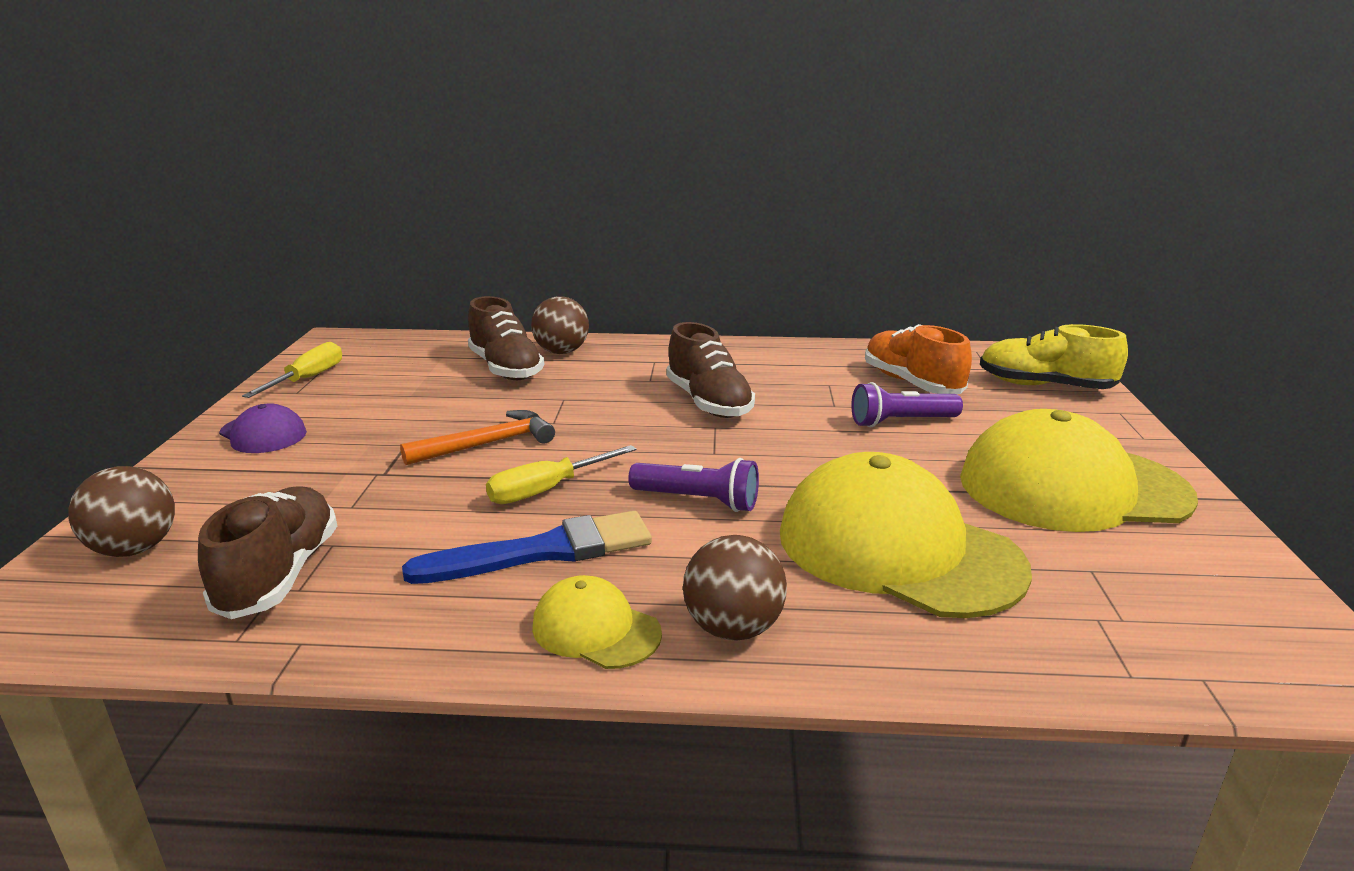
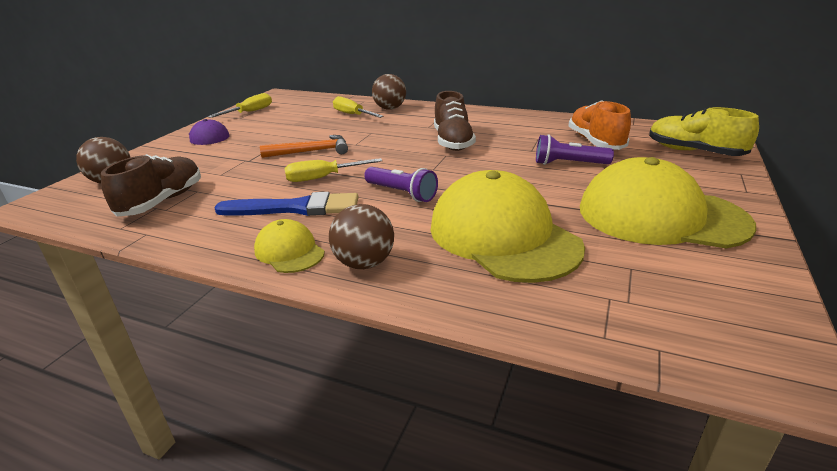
camera: 20 degrees right, 5 degrees up
brown shoe [468,296,545,380] -> yellow screwdriver [333,96,384,118]

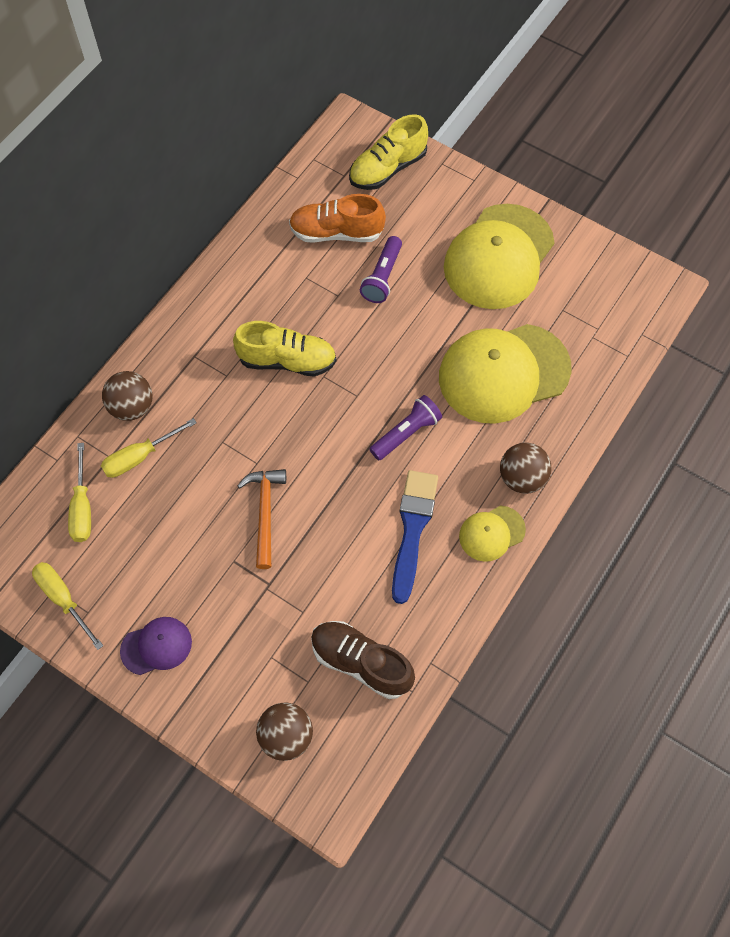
camera: 80 degrees left, 35 degrees up
yellow screwdriver [284,158,383,182] -> yellow screwdriver moved to [68,443,91,542]
brown shoe [434,91,476,151] -> yellow shoe [233,321,336,377]

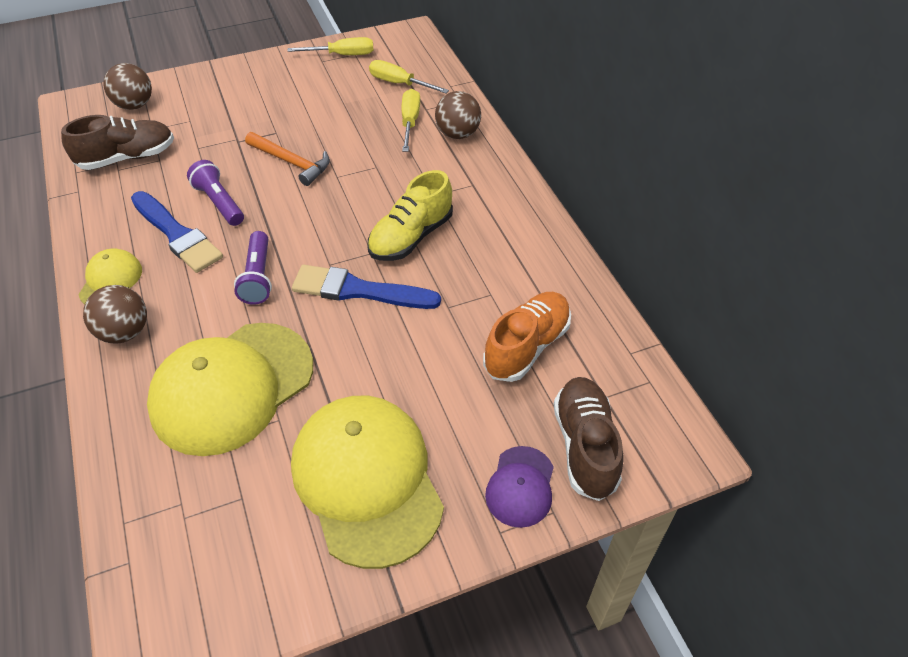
camera: 125 degrees right, 15 degrees down
purple cap [120,617,192,675] -> purple cap moved to [485,446,554,528]
yellow shoe [349,114,428,190] -> brown shoe [554,377,624,501]
purple flashlight [360,236,402,303] -> purple flashlight moved to [187,160,244,226]
yellow cap [439,324,571,424] -> yellow cap turned 150 degrees counterclockwise [147,323,313,456]
none -> blue brush [292,265,441,309]

